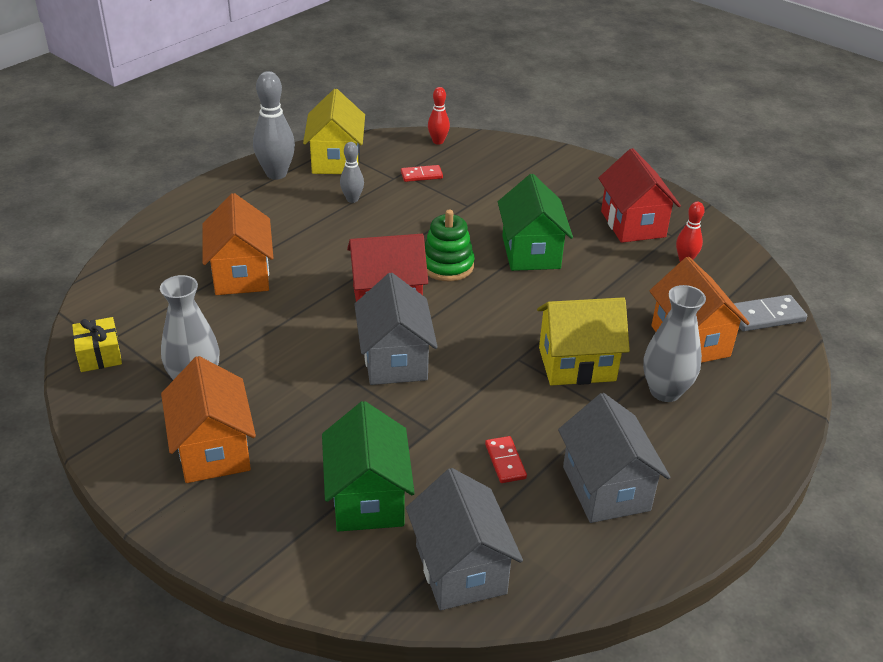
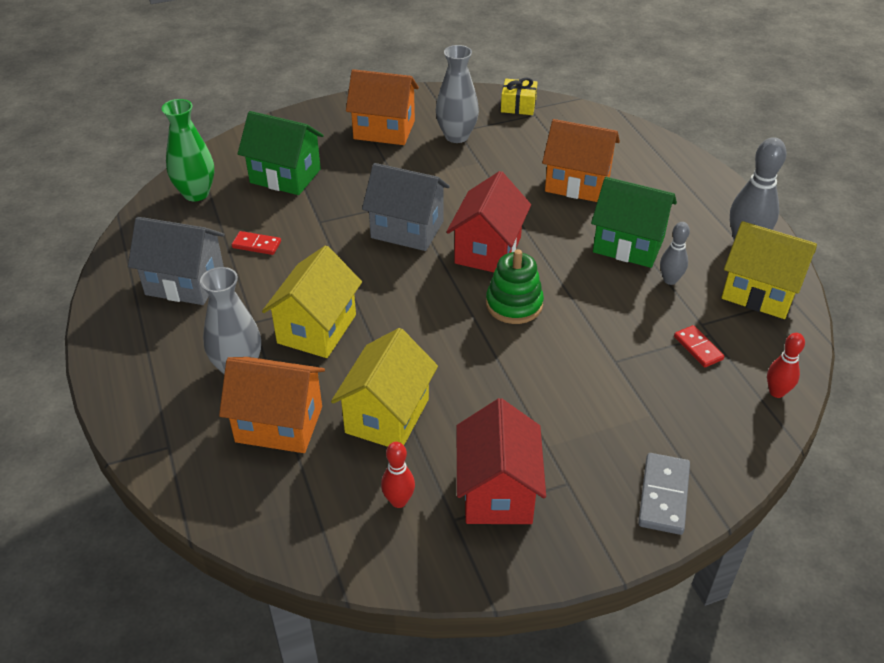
camera: 120 degrees right, 5 degrees up
red domino [401,165,443,182] -> red domino turned 45 degrees counterclockwise [674,325,724,368]
grey house [406,468,523,610] -> green vase [162,99,214,201]
green house [498,174,573,271] -> green house moved to [591,177,677,268]
red house [598,148,681,243] -> red house turned 75 degrees clockwise [456,398,546,524]
grey domino [733,295,807,331] -> grey domino moved to [638,453,690,535]
none -> yellow house [331,328,438,447]

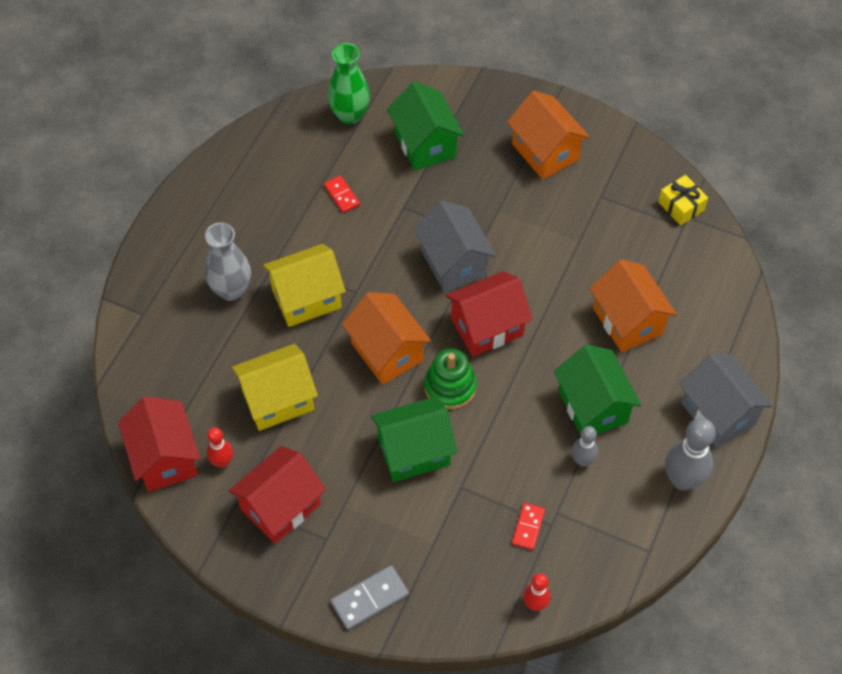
camera: 45 degrees right, 15 degrees up
grey house [128,217,225,305] -> grey house moved to [679,353,773,448]
orange house [219,357,325,453] -> orange house moved to [342,292,431,385]
grey vase [436,45,479,143] -> none
yellow house [721,221,817,319] -> none
none -> red house [118,396,200,492]
none -> green house [371,396,457,482]

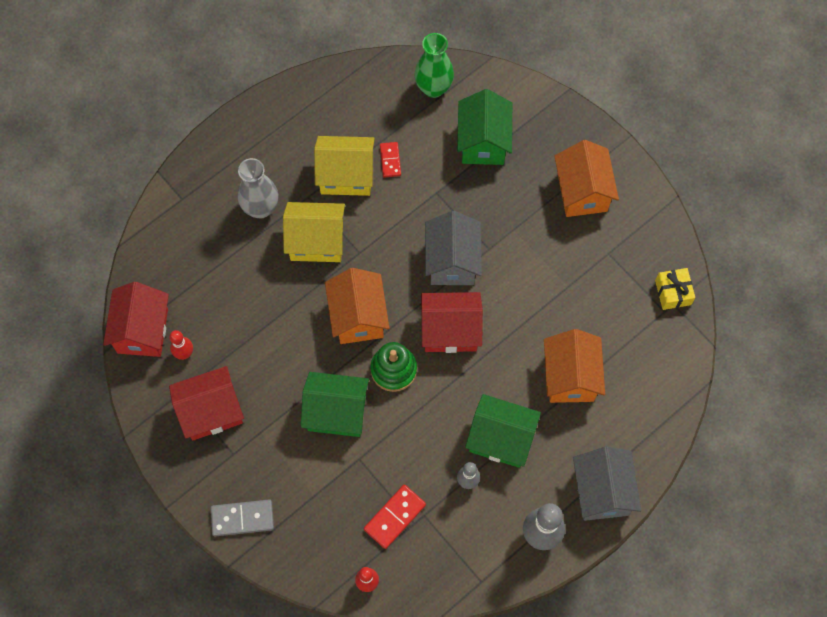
camera: 25 degrees right, 10 degrees up
yellow house [232,344,318,431] -> yellow house moved to [314,136,375,196]
red domino [512,503,545,550] -> red domino [364,485,426,549], size x1.52
green house [554,345,641,435] -> green house turned 75 degrees counterclockwise [465,394,541,468]

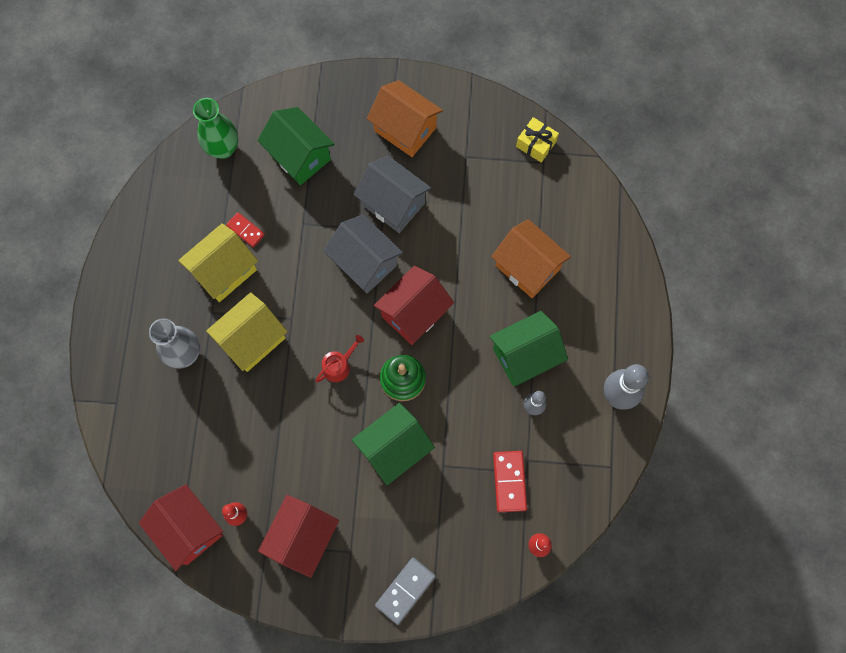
camera: 45 degrees left, 5 degrees up
orange house [325,268,390,344] -> red watering can [315,335,364,383]
grey house [573,447,642,521] -> grey house moved to [353,155,431,233]

